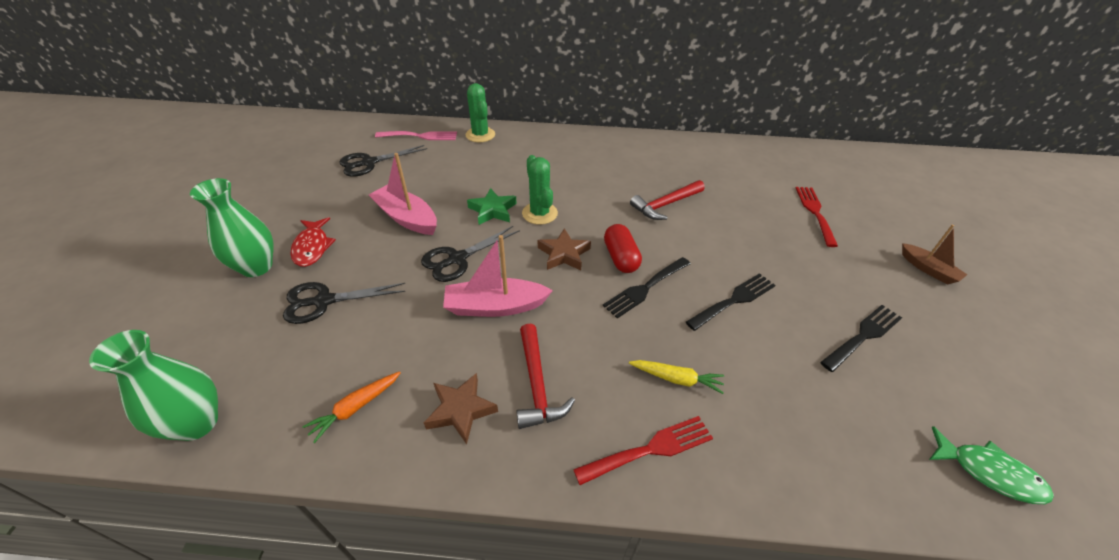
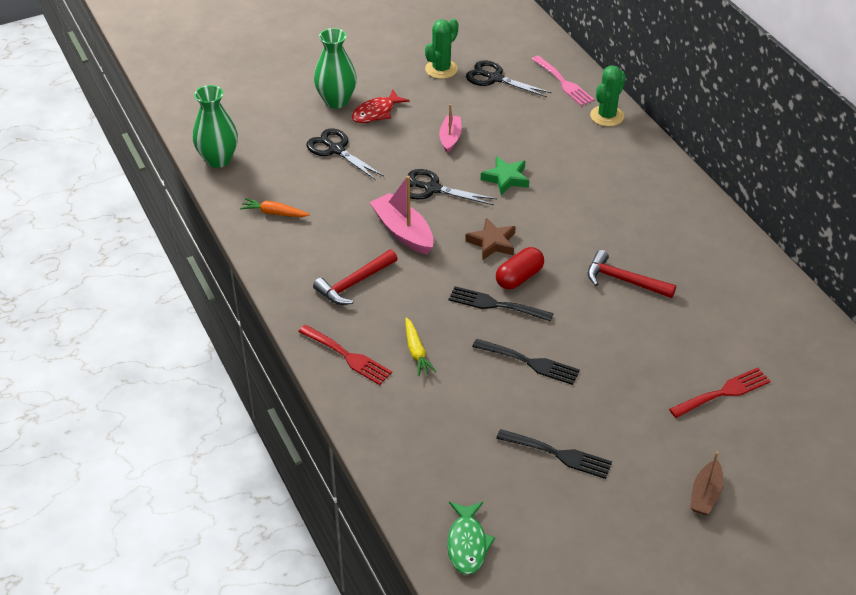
camera: 60 degrees right, 0 degrees up
pink boat [369,153,437,235] -> pink boat [439,104,461,153], size x0.63
brown star [424,373,498,444] -> none
green cactus [522,155,558,225] -> green cactus moved to [425,18,458,79]

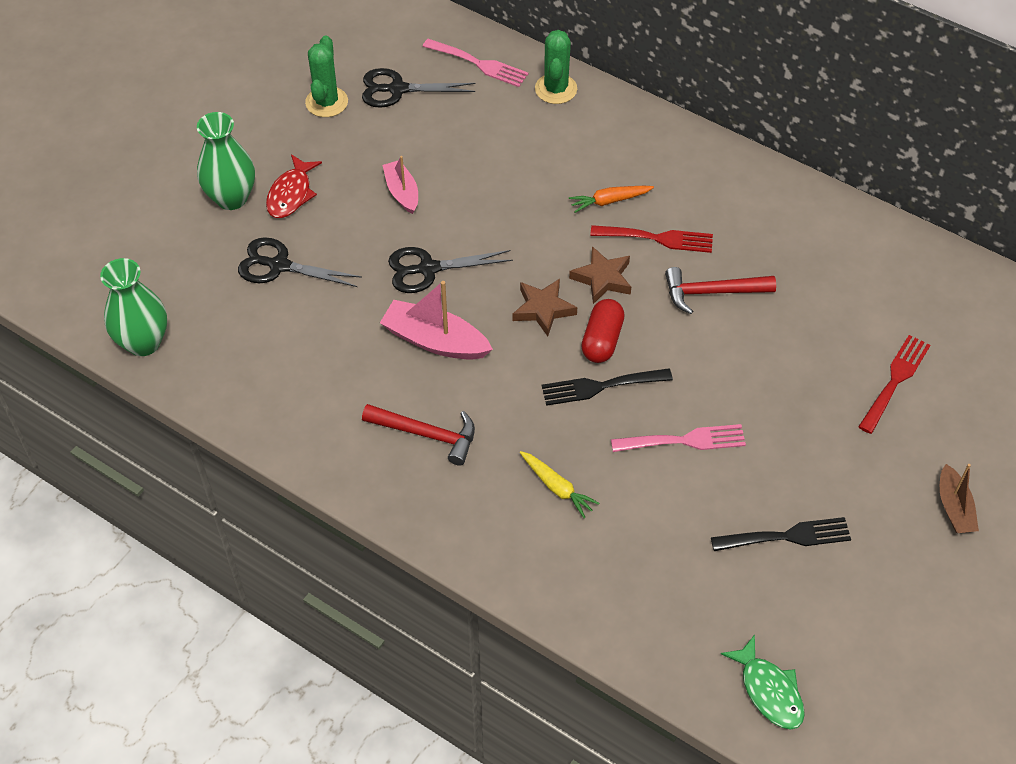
camera: 30 degrees left, 10 degrees up
orange carrot [240,198,310,217] -> orange carrot moved to [569,186,654,213]
red fork [298,325,392,385] -> red fork moved to [590,225,713,253]
red hammer [313,249,398,305] -> red hammer turned 90 degrees counterclockwise [362,404,475,466]
black fork [472,339,580,385] -> pink fork [611,424,746,452]
green star [481,156,529,195] -> none
none -> brown star [569,246,631,304]

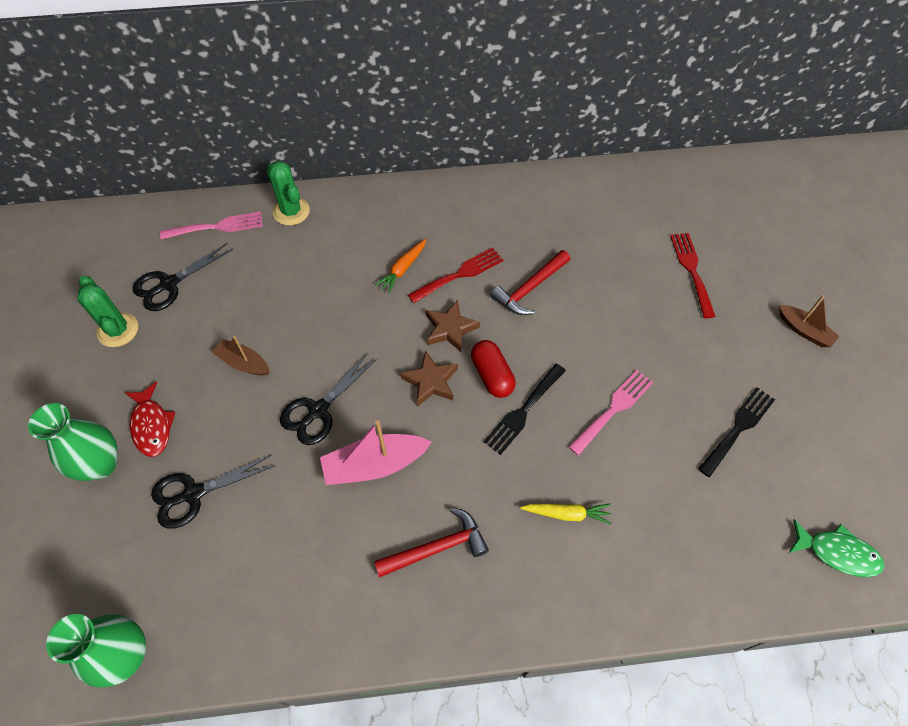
camera: 40 degrees left, 5 degrees up
pink boat [383,156,418,214] -> brown boat [212,336,270,376]

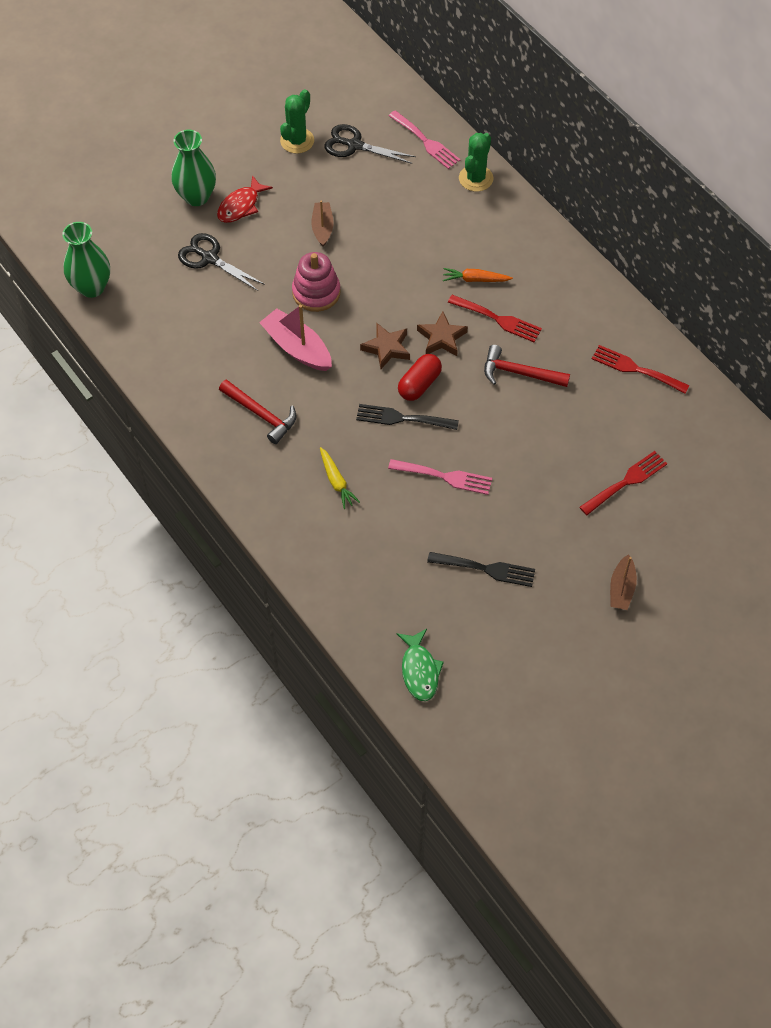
camera: 60 degrees right, 0 degrees up
black scissors [280,354,377,445] -> pink stacking toy [292,252,341,312]
none -> red fork [592,345,690,393]

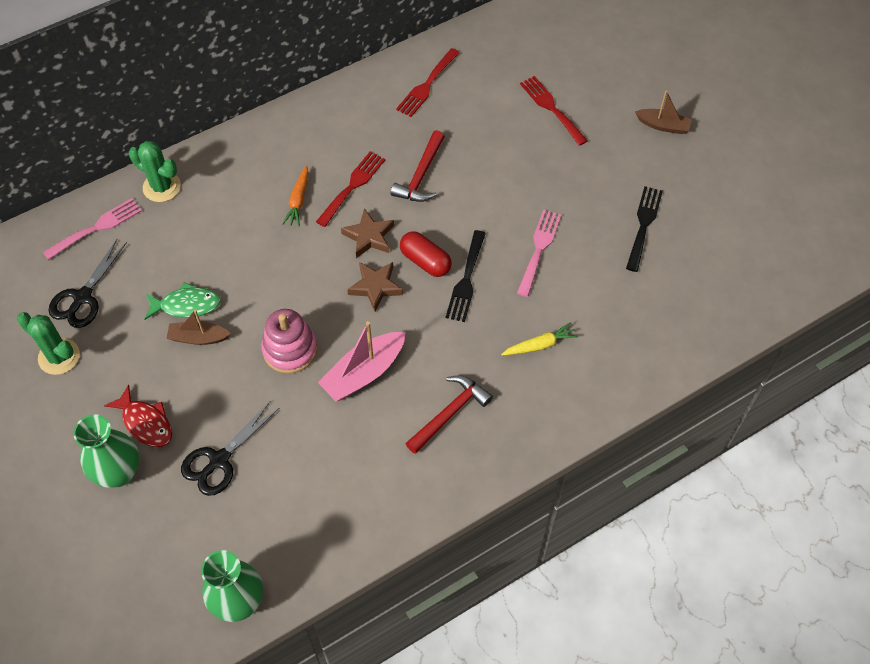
camera: 85 degrees left, 0 degrees up
green fish [397,629,444,701] -> green fish moved to [144,282,221,320]

